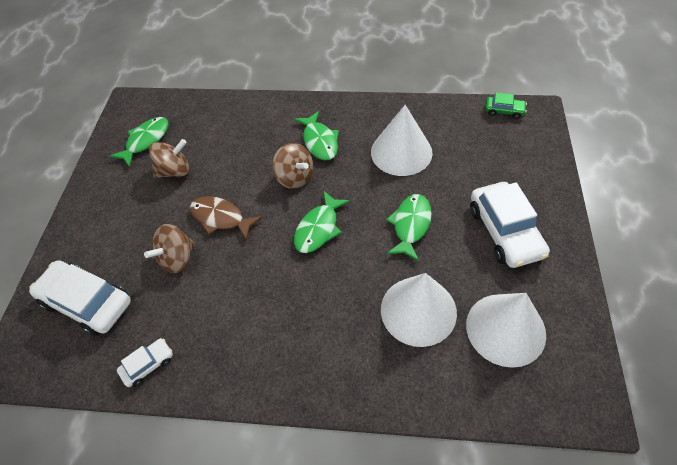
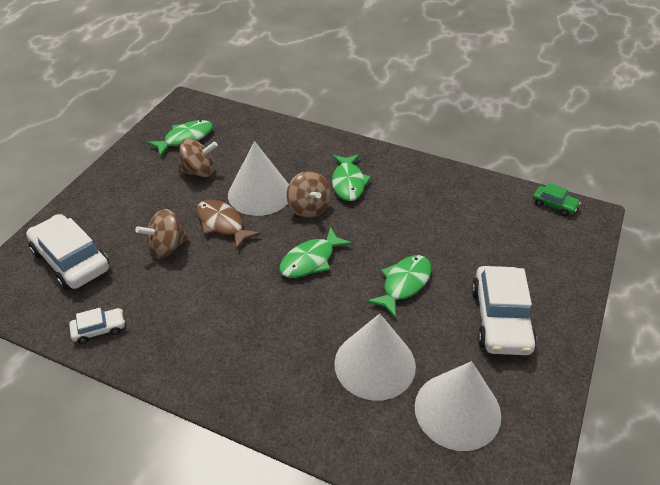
camera: 15 degrees right, 10 degrees down
white cone [371,105,433,176] -> white cone moved to [228,141,289,216]

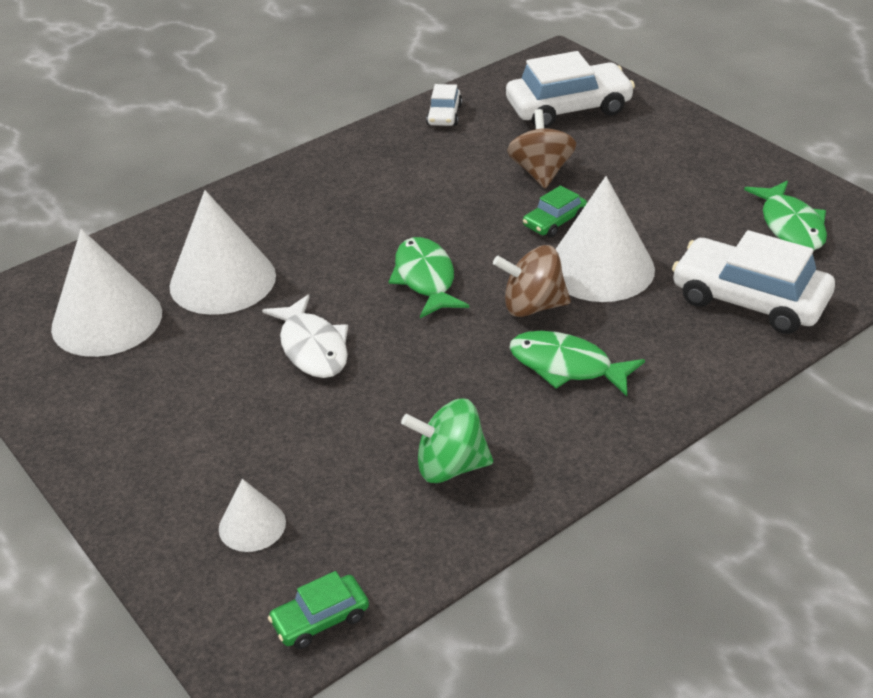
camera: 120 degrees right, 5 degrees down
brown spinning top [178,138,218,177] -> none
brown fish [196,199,261,250] -> green car [523,185,587,237]
green fish [366,255,431,319] -> white fish [262,294,348,378]
white car [471,266,537,355] -> white car moved to [672,230,835,334]
none -> white cone [219,479,286,552]
none -> green spinning top [401,398,493,483]

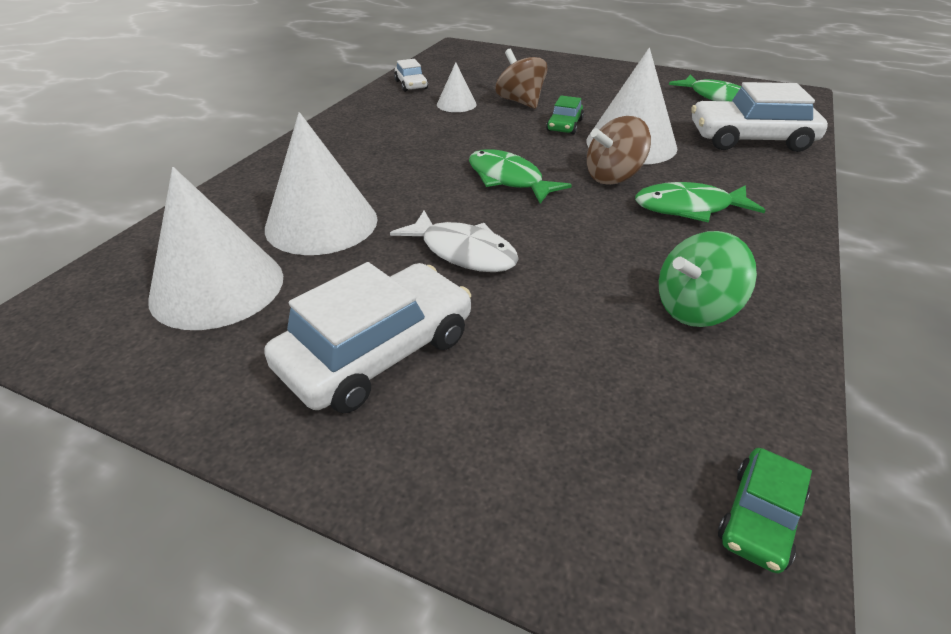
camera: 30 degrees left, 0 degrees up
white cone [219,479,286,552] -> white cone moved to [437,62,477,112]
white car [506,51,635,128] -> white car moved to [264,262,471,413]

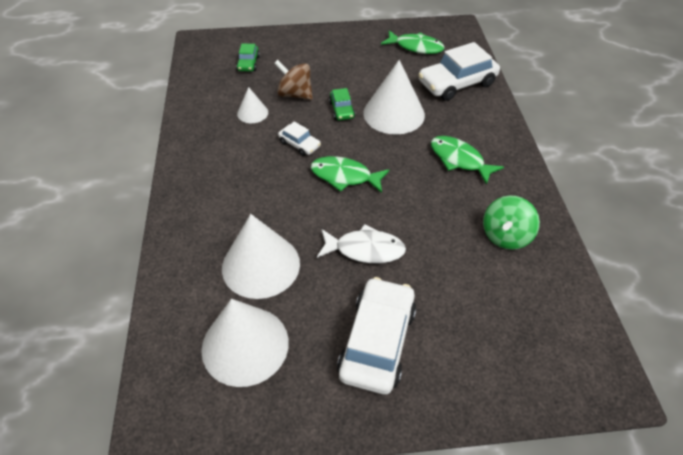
camera: 30 degrees left, 10 degrees up
white car [394,59,428,92] -> white car moved to [278,121,321,156]
brown spinning top [587,116,651,185] -> none
green fish [635,182,766,223] -> green fish turned 75 degrees clockwise [431,136,504,185]
green car [718,448,812,574] -> green car moved to [236,43,260,72]

